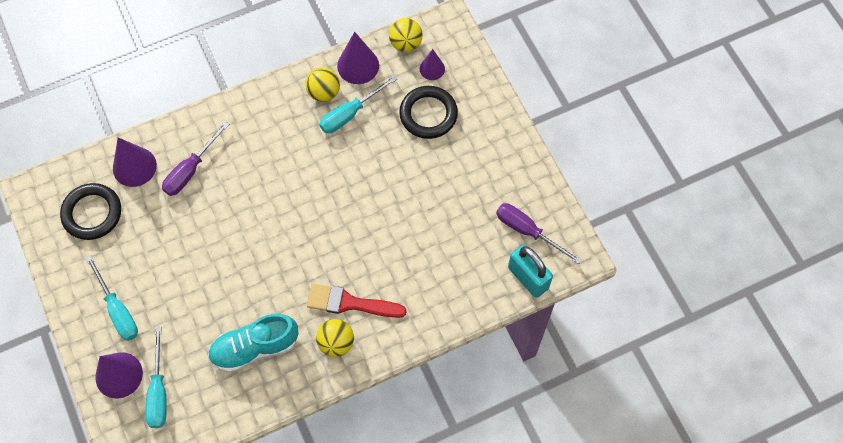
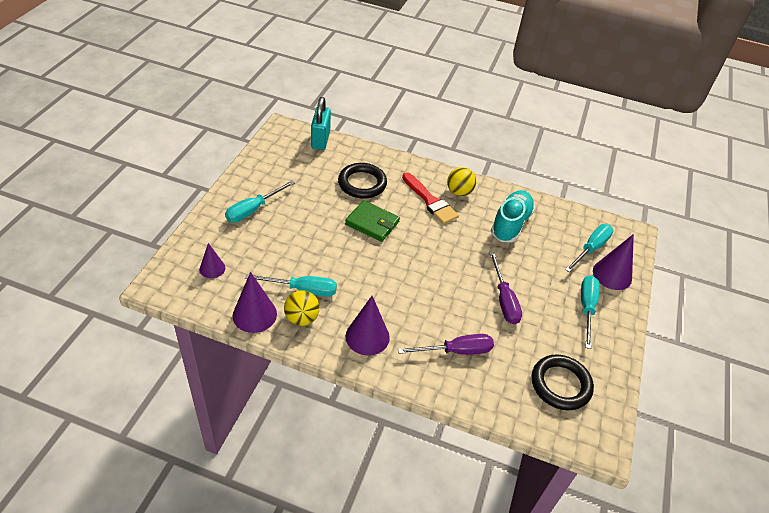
camera: 140 degrees left, 20 degrees down
purple cone [113,137,157,187] -> purple cone moved to [345,296,390,356]
turquoise shoe [208,314,299,373] -> turquoise shoe turned 90 degrees counterclockwise [491,190,535,242]
yellow ball [389,18,423,52] -> none
black ring [399,86,458,139] -> black ring moved to [338,163,387,199]
purple screwdriver [496,203,582,264] -> purple screwdriver moved to [489,252,522,324]
none -> turquoise screwdriver [225,180,295,222]
none -> green wallet [345,200,400,242]

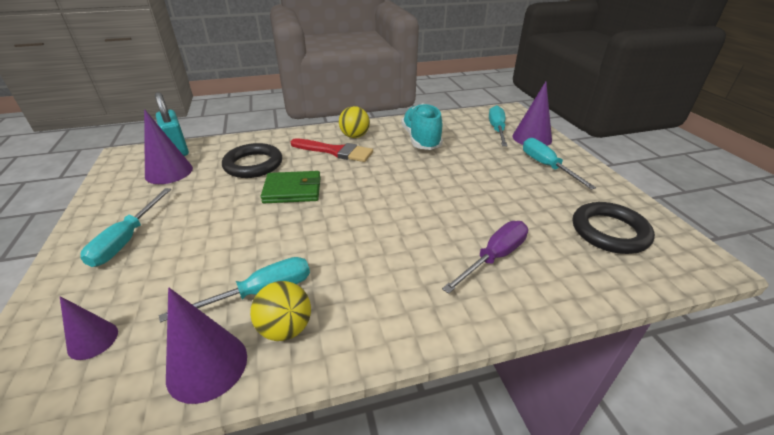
camera: 30 degrees left, 10 degrees down
purple cone [345,296,390,356] -> purple cone moved to [144,109,193,184]
purple screwdriver [489,252,522,324] -> none

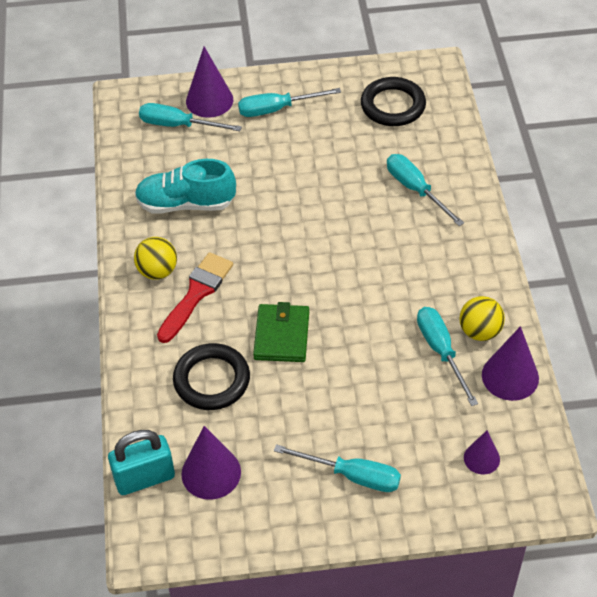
camera: 80 degrees left, 15 degrees up
purple screwdriver [442,221,528,294] -> turquoise screwdriver [387,154,464,226]

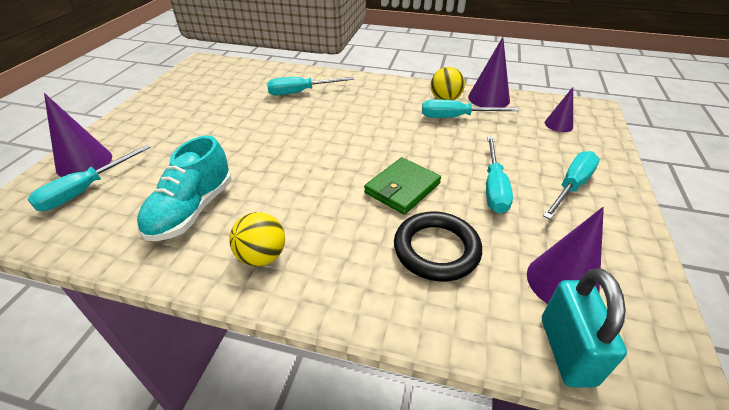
camera: 70 degrees left, 10 degrees down
red brush [157,252,233,343] -> none
turquoise screwdriver [238,88,341,117] -> turquoise screwdriver moved to [486,136,513,214]
green wallet [253,302,309,362] -> green wallet turned 75 degrees counterclockwise [364,157,441,215]
black ring [361,77,426,126] -> none

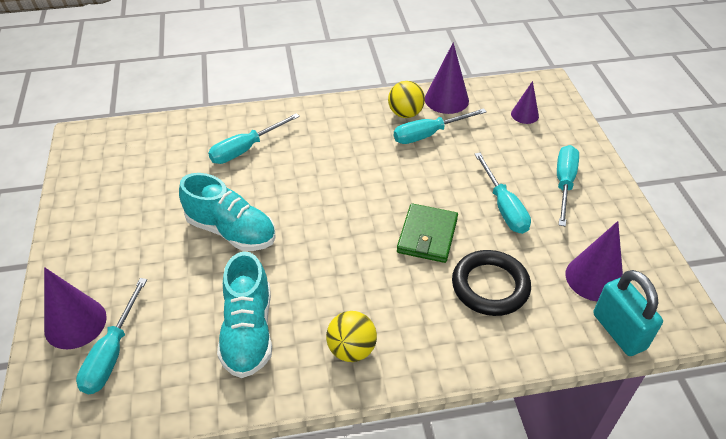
camera: 25 degrees left, 5 degrees up
none -> turquoise shoe [179,173,276,251]

